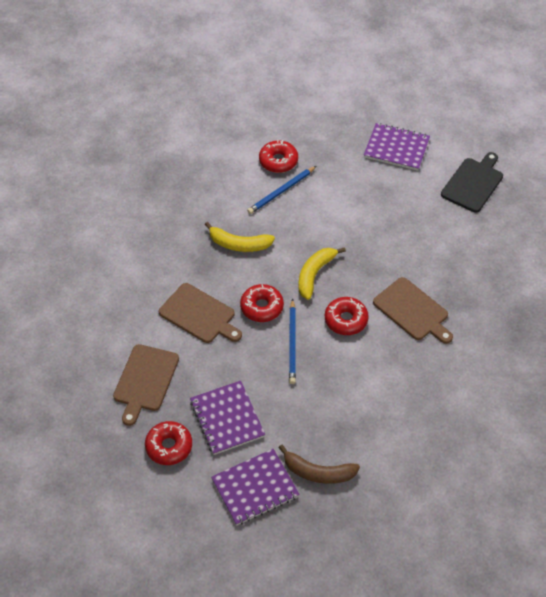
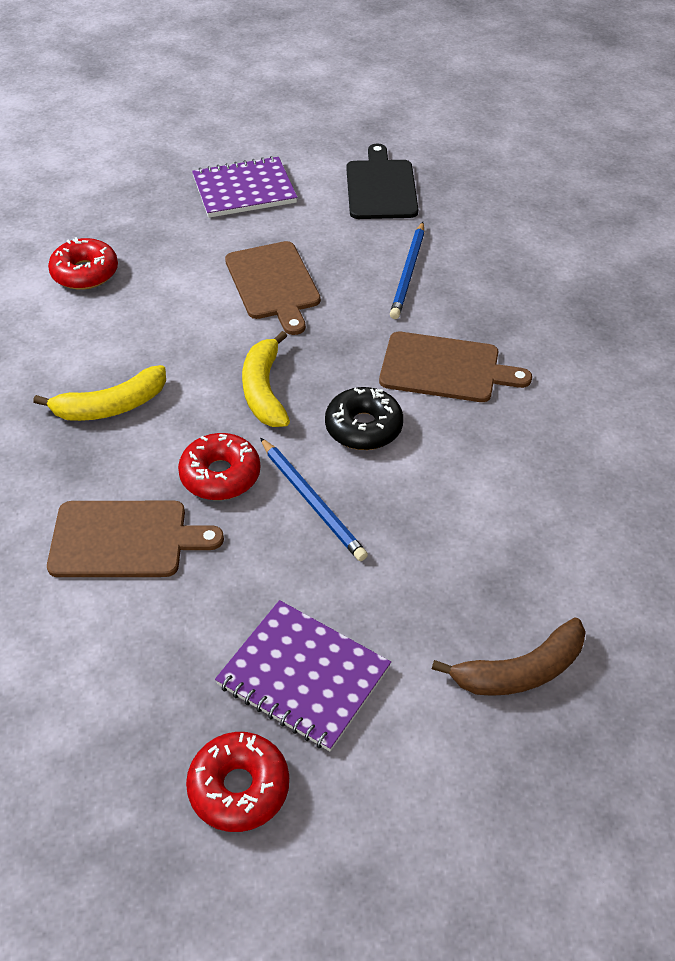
camera: 35 degrees left, 5 degrees down
brown cutting board [113,344,179,426] -> brown cutting board moved to [225,241,321,335]
purple notebook [211,449,300,526] -> none
blue pencil [247,166,316,214] -> blue pencil moved to [390,222,424,319]
red donut [325,297,369,335] -> black donut [325,387,403,450]

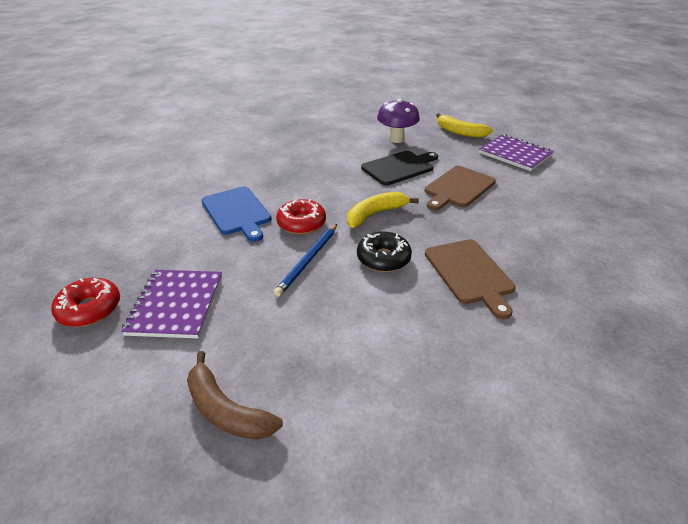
camera: 60 degrees right, 10 degrees down
yellow banana [33,365,166,421] -> yellow banana moved to [436,113,493,138]
brown cutting board [47,501,224,577] -> blue cutting board [202,186,271,242]
red donut [48,237,118,290] -> purple mushroom [377,99,420,143]
black cutting board [346,144,418,219] -> black cutting board moved to [361,151,438,186]
blue pencil [390,222,424,319] -> none

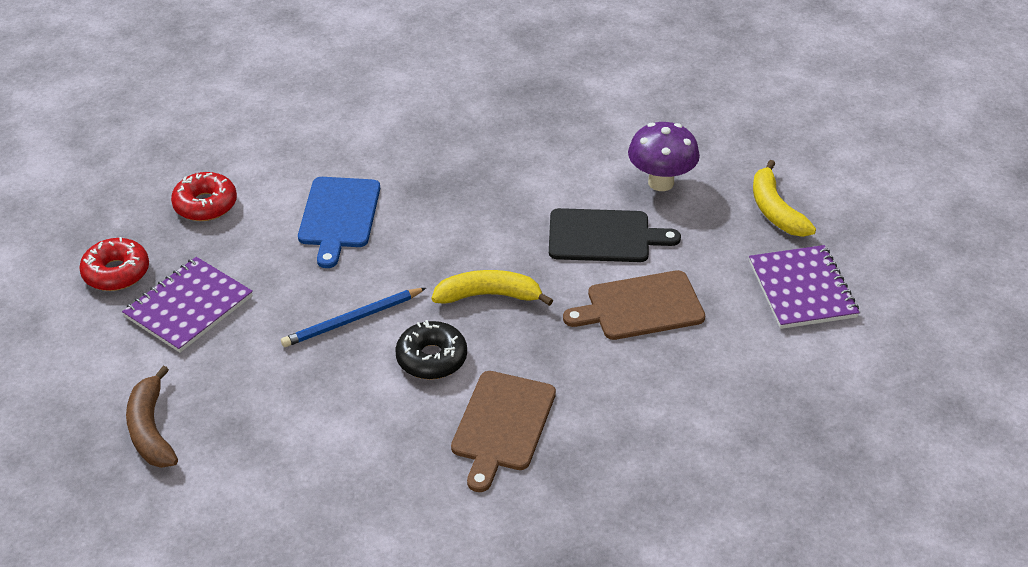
camera: 35 degrees right, 5 degrees up
red donut [276,199,326,234] -> red donut moved to [171,172,237,221]

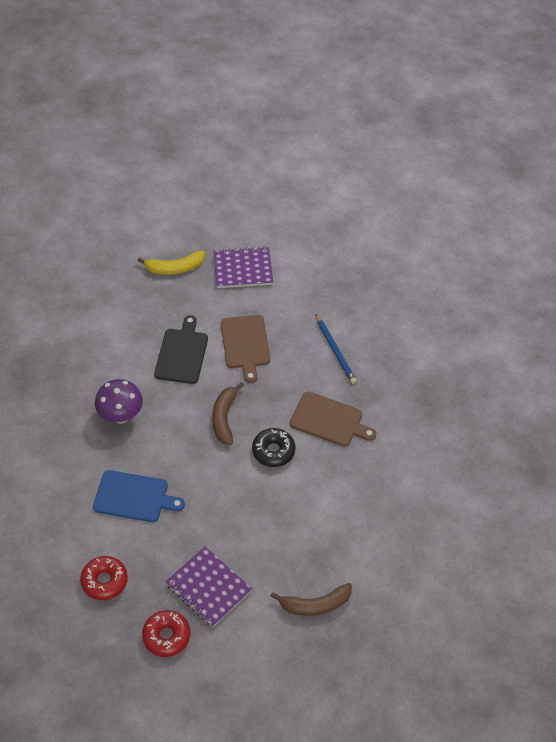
camera: 85 degrees left, 10 degrees up
blue pencil [281,288,426,347] -> blue pencil moved to [315,314,357,384]
yellow banana [432,270,553,306] -> brown banana [212,382,244,445]
purple mushroom [628,122,700,191] -> purple mushroom moved to [95,379,143,424]

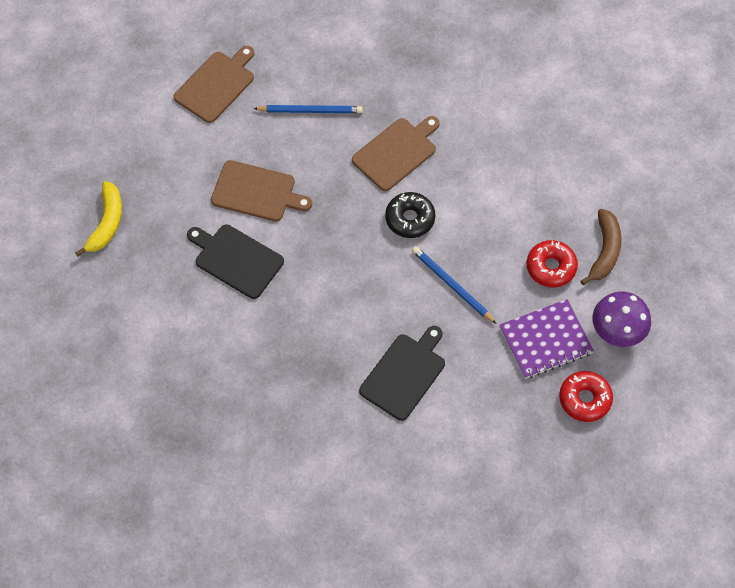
camera: 65 degrees left, 10 degrees up
red donut [80,556,128,600] -> red donut moved to [527,240,578,287]
blue cutting board [93,470,185,522] -> black cutting board [359,326,445,421]
purple mushroom [95,379,143,424] -> purple mushroom moved to [593,291,651,347]
brown banana [212,382,244,445] -> none
purple notebook [214,247,273,288] -> none
none -> brown cutting board [174,46,255,123]
none -> blue pencil [412,246,497,324]

